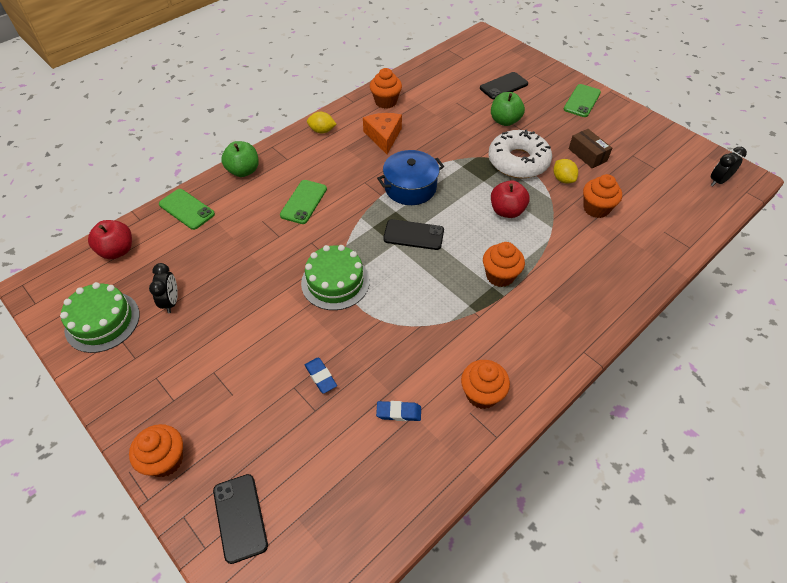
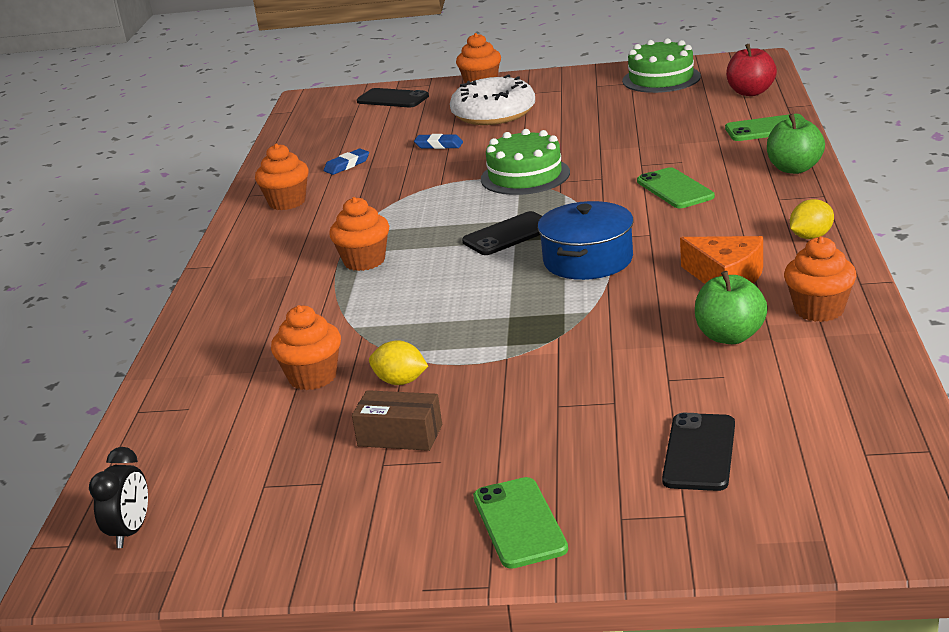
camera: 140 degrees right, 25 degrees down
black clock [149,263,178,313] -> none
white donut [488,130,552,178] -> white donut moved to [450,75,535,125]
green apple [491,92,525,126] -> green apple moved to [695,271,768,344]
red apple [491,180,530,218] -> none

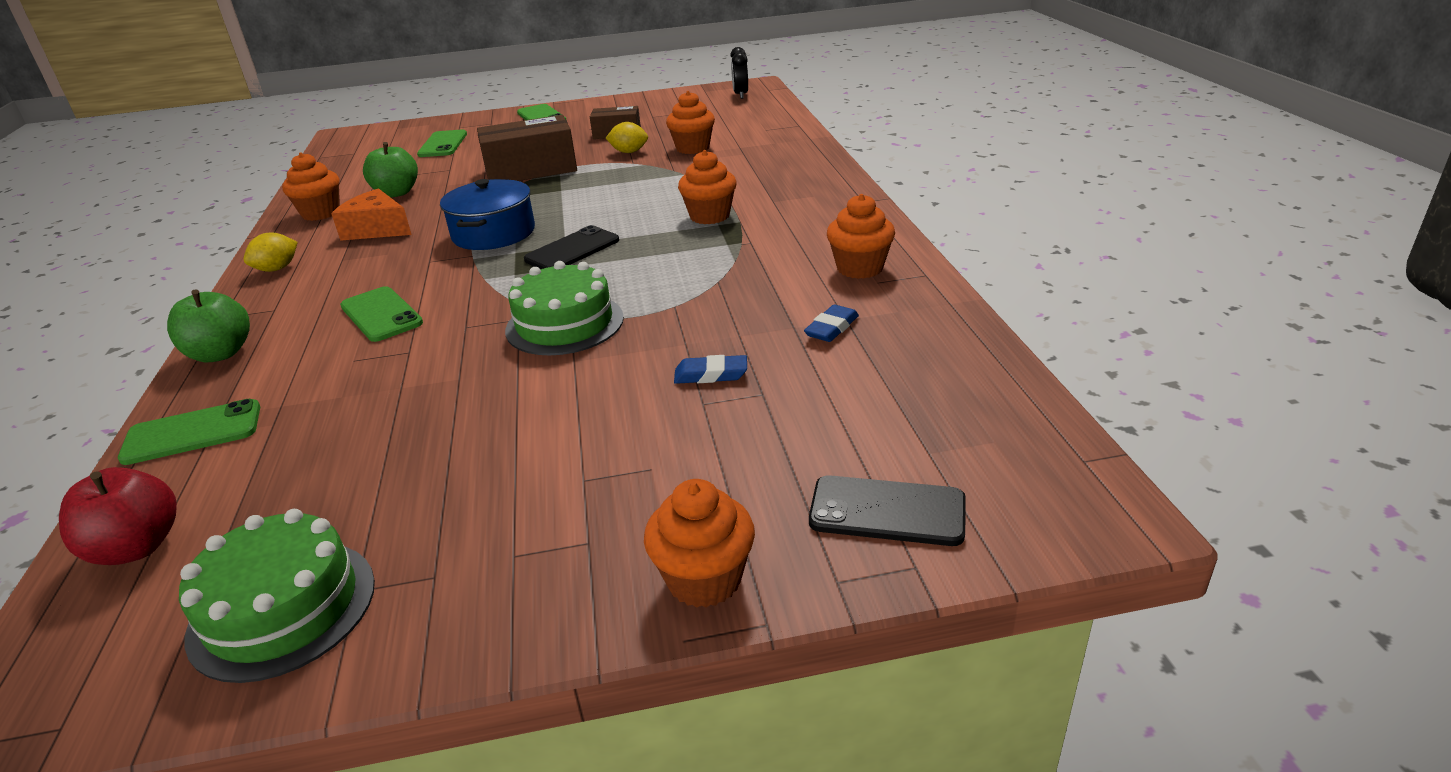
camera: 165 degrees right, 5 degrees up
white donut [450,75,535,125] -> none
black phone [662,413,735,491] -> green phone [417,129,467,157]
none -> brown box [477,115,577,181]

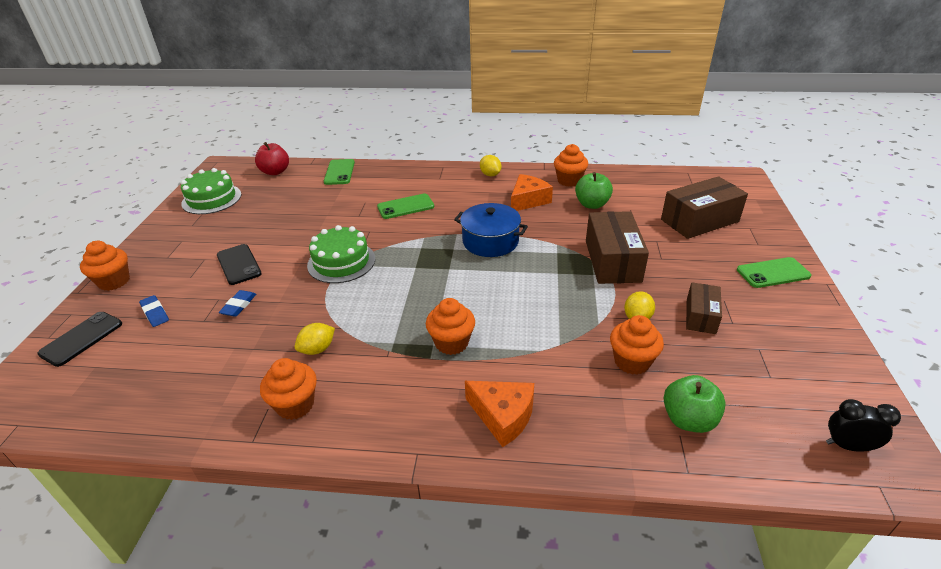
camera: 105 degrees right, 5 degrees up
green apple [167,289,250,362] -> green apple moved to [664,375,726,433]
green phone [417,129,467,157] -> brown box [661,176,748,239]
black phone [524,225,619,269] -> black phone moved to [217,244,262,285]
blue eraser [804,305,859,342] -> blue eraser moved to [139,295,169,327]
none -> yellow lemon [295,323,335,355]
none -> orange cheese [465,381,534,447]

